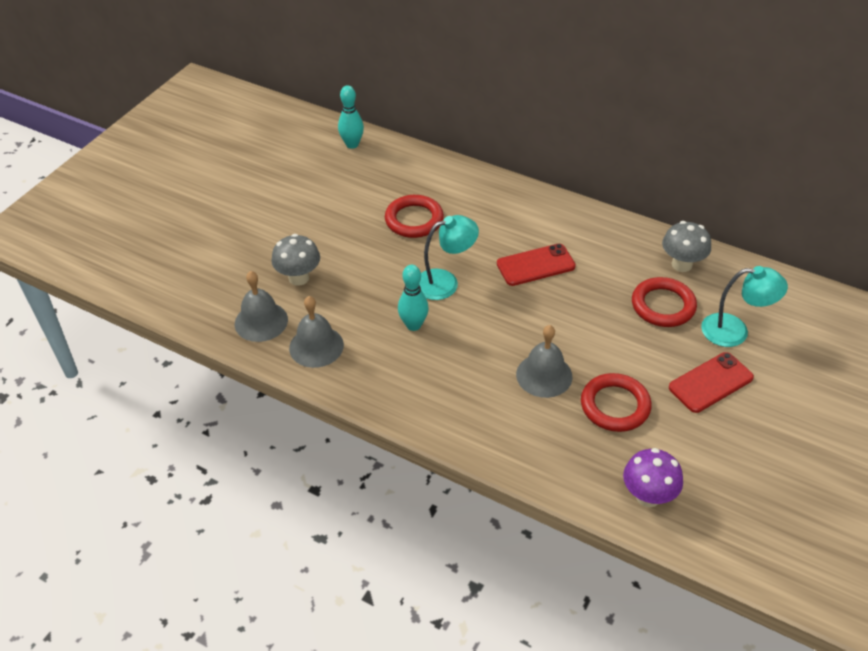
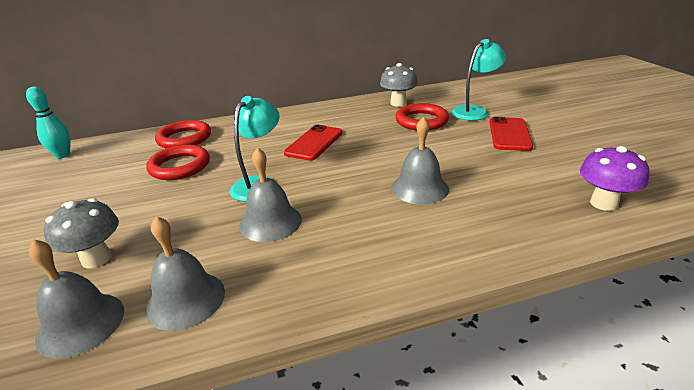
camera: 45 degrees left, 15 degrees down
turquoise bowling pin [398,265,429,331] -> grey bell [239,147,302,242]
red ring [581,373,652,432] -> red ring moved to [155,120,211,148]

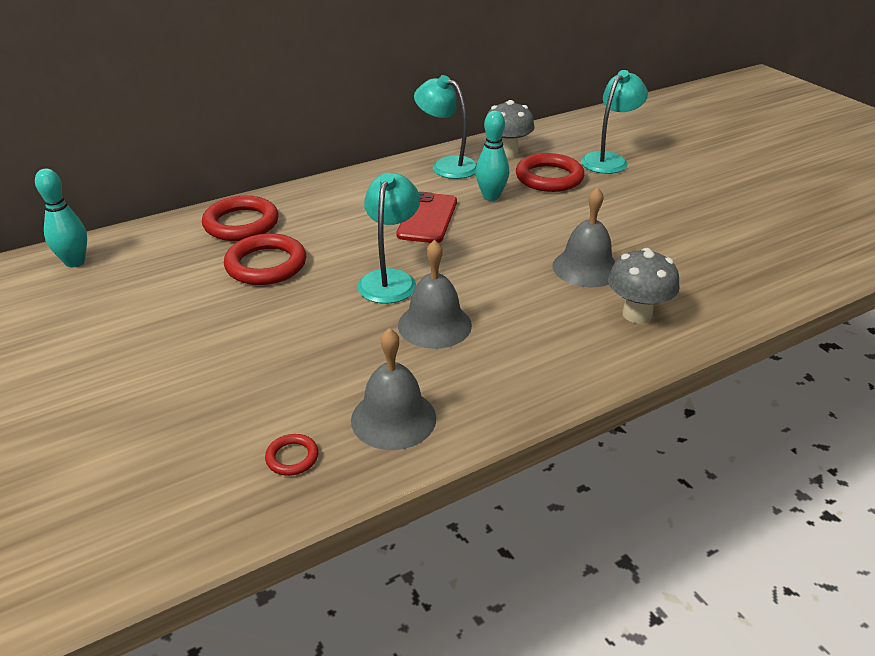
camera: 15 degrees left, 5 degrees up
grey bell [29,239,124,359] -> red ring [265,434,318,476]
grey mushroom [44,198,119,269] -> grey mushroom moved to [608,248,680,324]
red phone [490,117,533,151] -> none
purple mushroom [580,146,650,211] -> none
none -> turquoise lamp [414,75,477,179]
none -> turquoise bowling pin [476,111,509,201]

